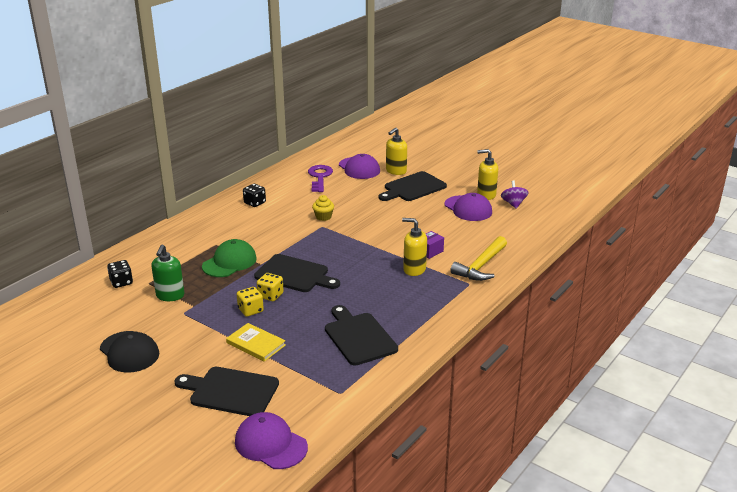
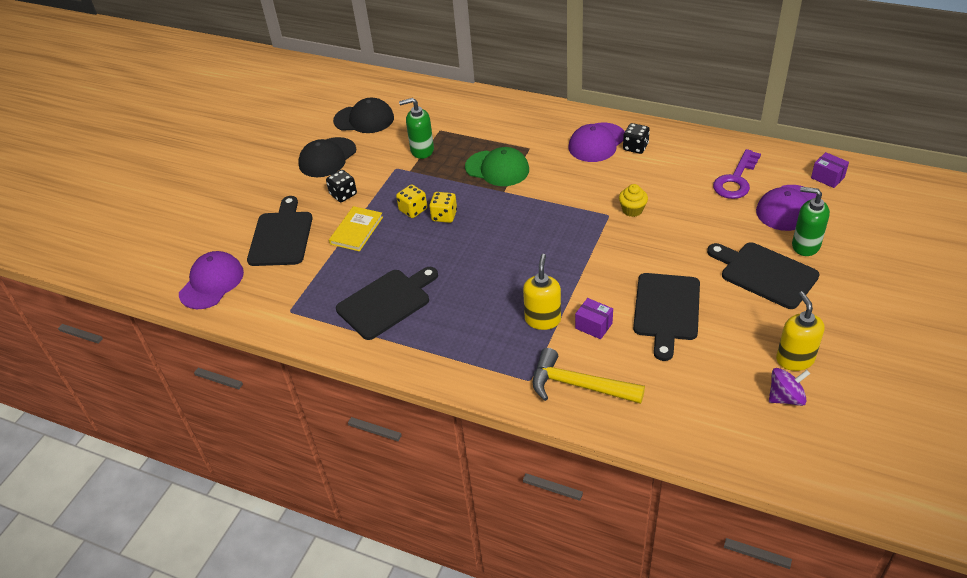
camera: 80 degrees right, 15 degrees up
black dice [107,260,133,288] -> black dice moved to [326,170,357,202]
black cutting board [254,254,340,292] -> black cutting board moved to [633,273,700,361]
purple key [308,165,333,192] -> purple key turned 135 degrees clockwise [713,149,761,199]
yellow soap dispenser [386,128,407,175] -> green soap dispenser [792,187,830,256]
purple cap [444,193,492,221] -> purple cap moved to [569,122,625,162]
none -> black cap [333,98,394,133]
none -> purple box [811,152,849,188]

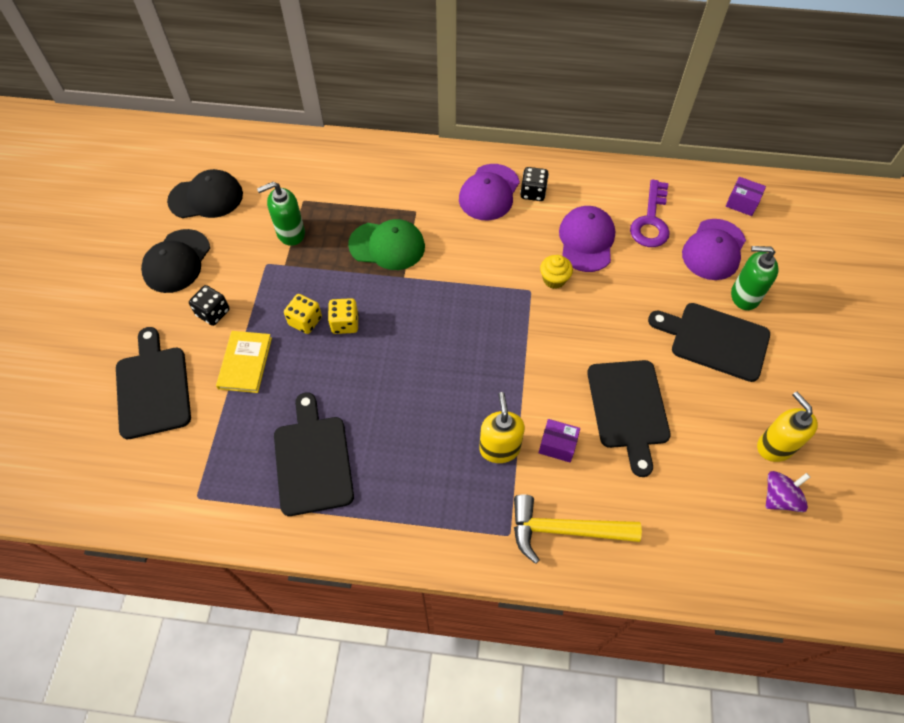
camera: 20 degrees left, 15 degrees up
purple cap [179,251,244,309] -> purple cap moved to [559,206,615,272]
black cutting board [336,267,438,340] -> black cutting board turned 45 degrees counterclockwise [274,393,354,516]

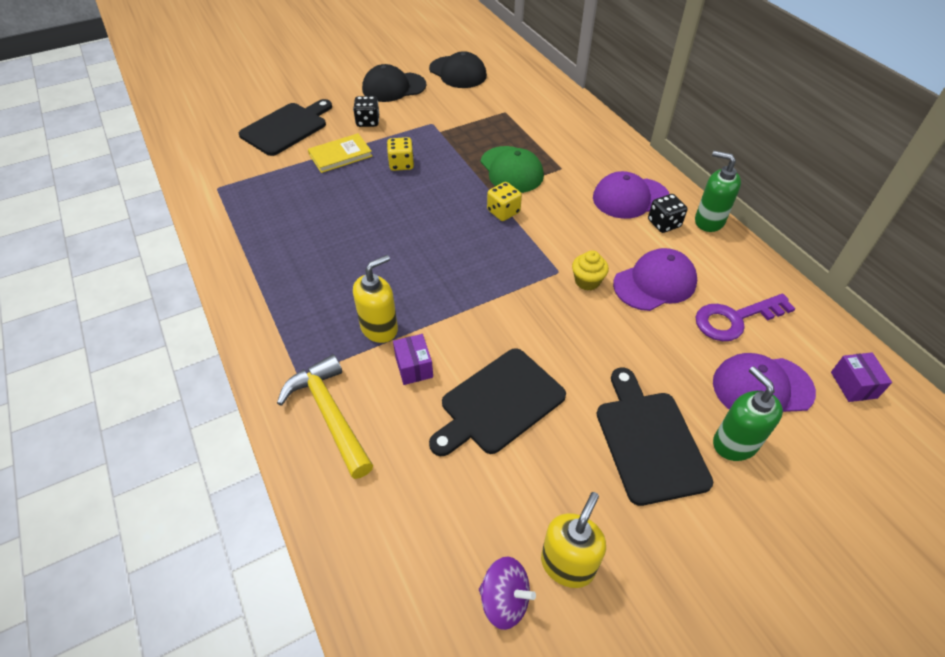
camera: 55 degrees right, 10 degrees down
green soap dispenser [257,182,305,246] -> green soap dispenser moved to [695,151,741,232]
black cutting board [274,393,354,516] -> none
yellow dice [328,298,359,334] -> yellow dice moved to [487,182,522,221]

